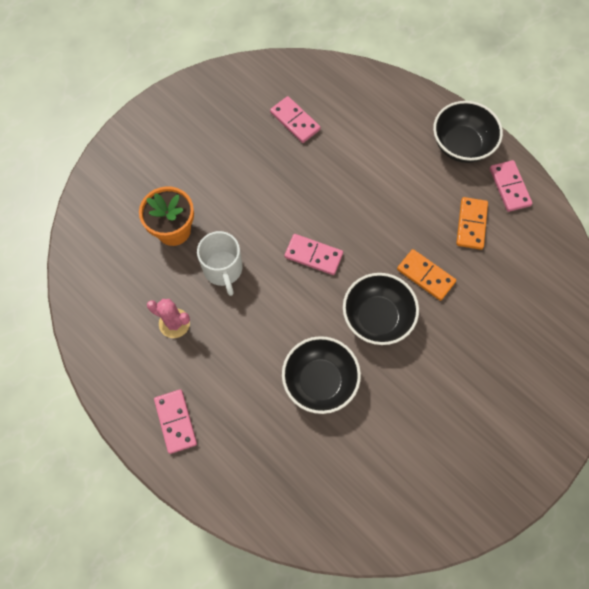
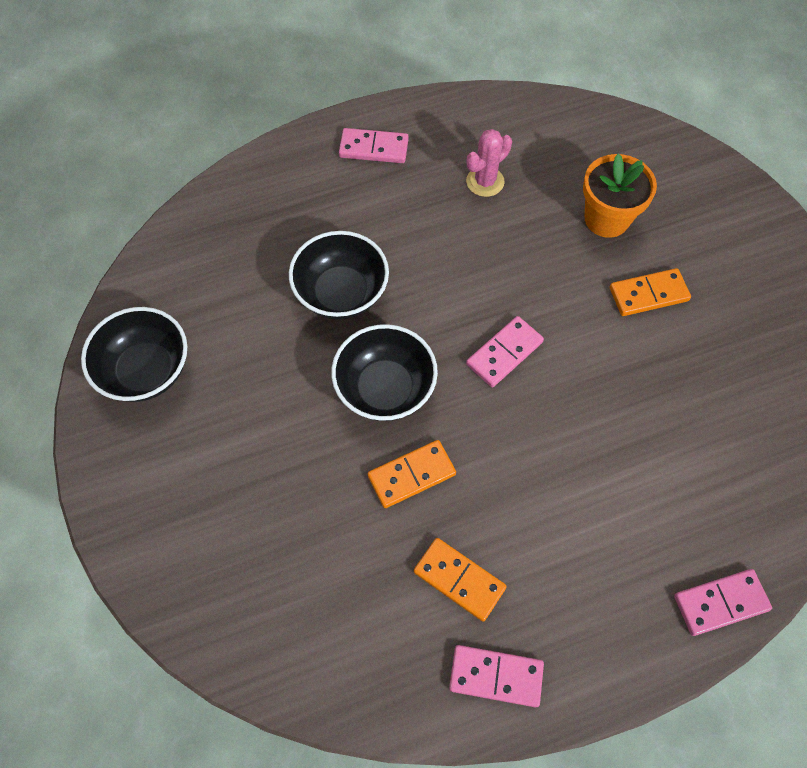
camera: 115 degrees right, 5 degrees down
white mug [197,231,243,296] -> none
pink domino [270,96,321,143] -> pink domino moved to [674,569,772,636]
black bowl [433,101,503,163] -> black bowl moved to [81,307,187,402]
none -> orange domino [610,268,691,316]

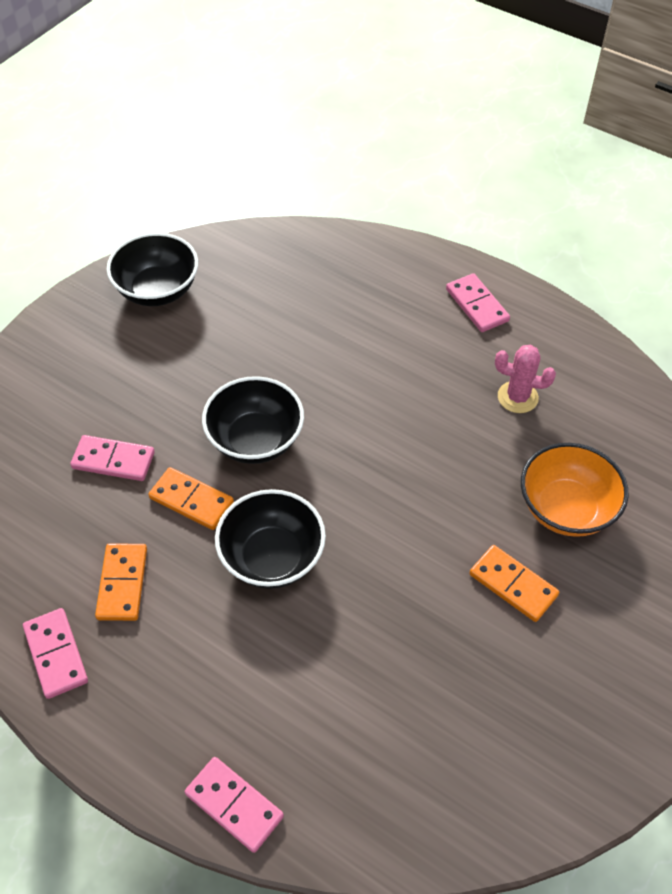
camera: 55 degrees right, 10 degrees down
black bowl [289,231,389,319] -> black bowl moved to [215,489,326,589]
pink domino [466,316,544,387] -> pink domino moved to [70,435,155,481]
orange flower pot [583,153,657,238] -> orange bowl [521,443,629,537]

